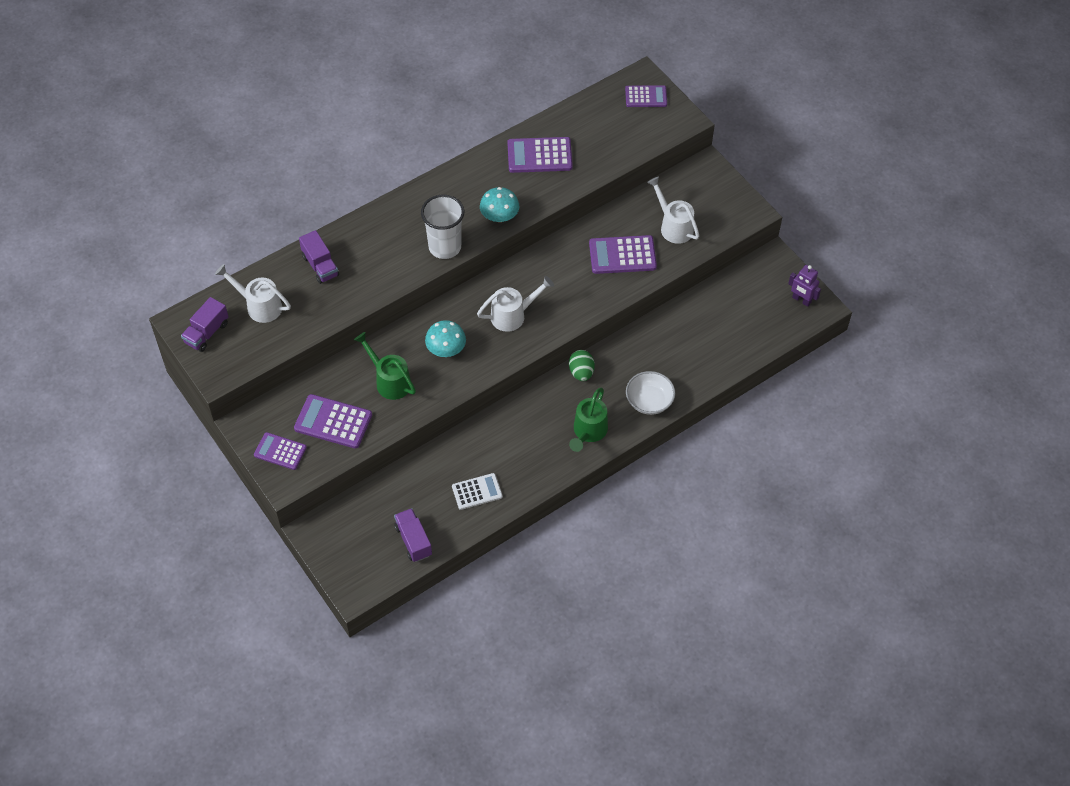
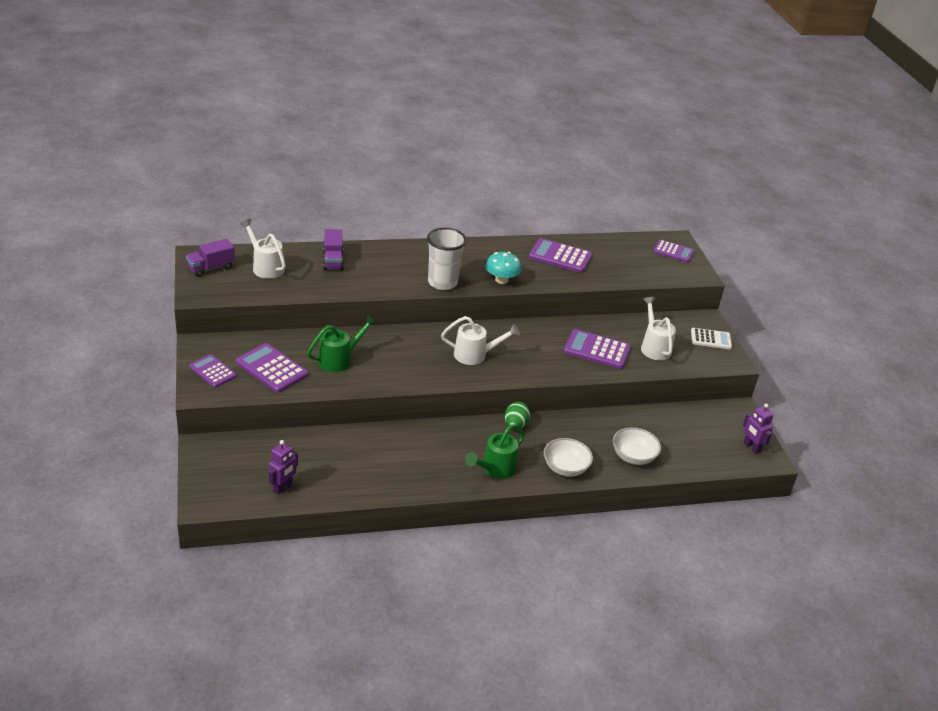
camera: 20 degrees right, 20 degrees down
green watering can [354,332,416,400] -> green watering can turned 75 degrees clockwise [307,315,377,372]
purple truck [394,508,432,562] -> purple robot [268,440,298,494]
turquoise mushroom [425,320,466,357] -> none
white calculator [452,473,503,510] -> white calculator moved to [691,328,732,349]
none -> white bowl [613,427,661,465]

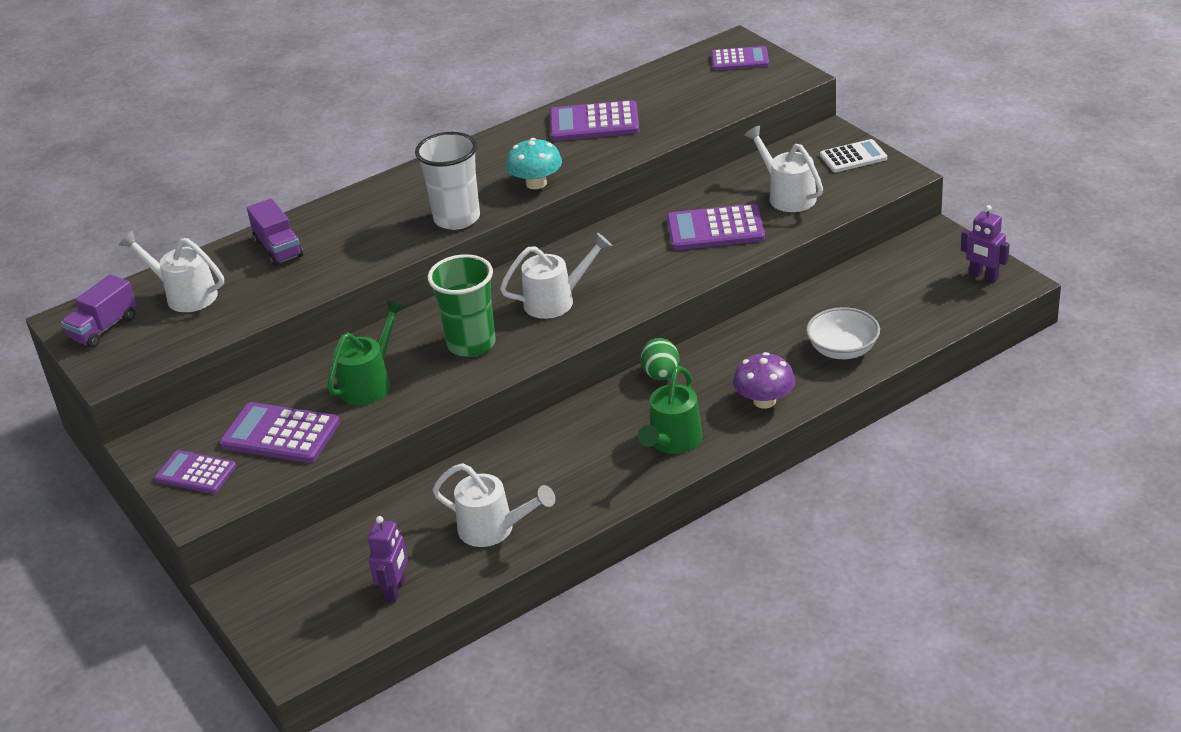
camera: 15 degrees left, 0 degrees up
white bowl [543,438,593,477] -> purple mushroom [733,352,795,409]
none -> green cup [428,254,496,357]
none -> white watering can [433,463,555,547]

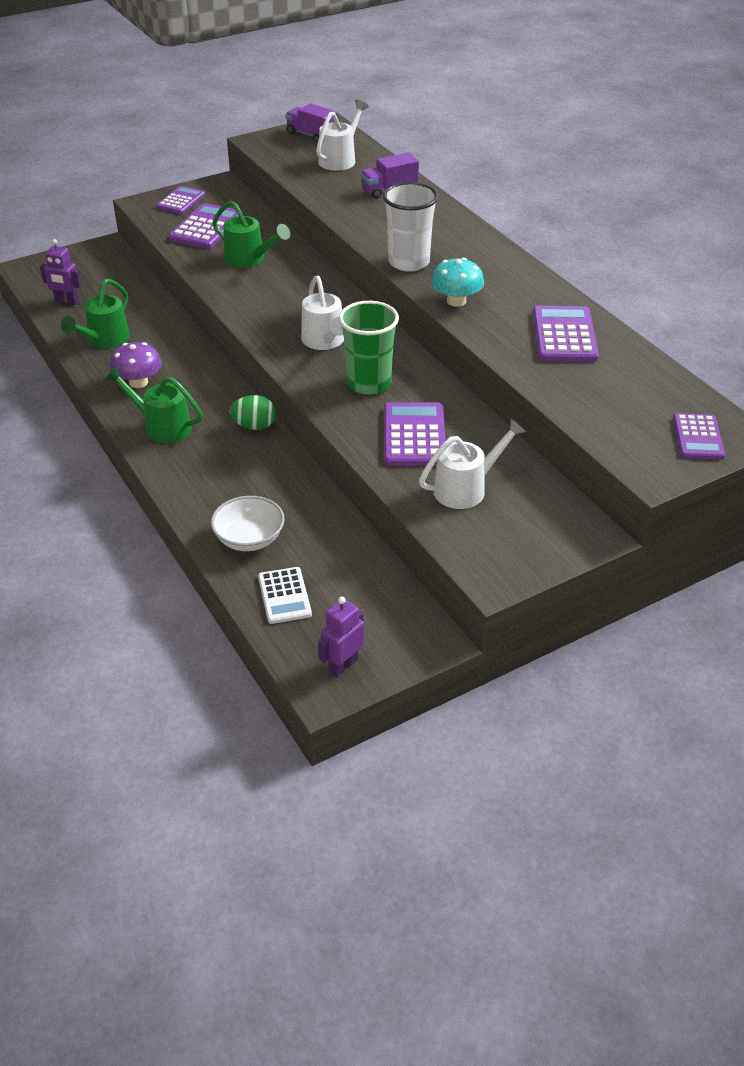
camera: 90 degrees right, 5 degrees up
green cup [428,254,496,357] -> green cup moved to [339,301,399,395]
white watering can [433,463,555,547] -> green watering can [61,279,130,348]
purple mushroom [733,352,795,409] -> purple mushroom moved to [110,342,162,388]
white calculator [820,139,887,172] -> white calculator moved to [258,567,312,624]

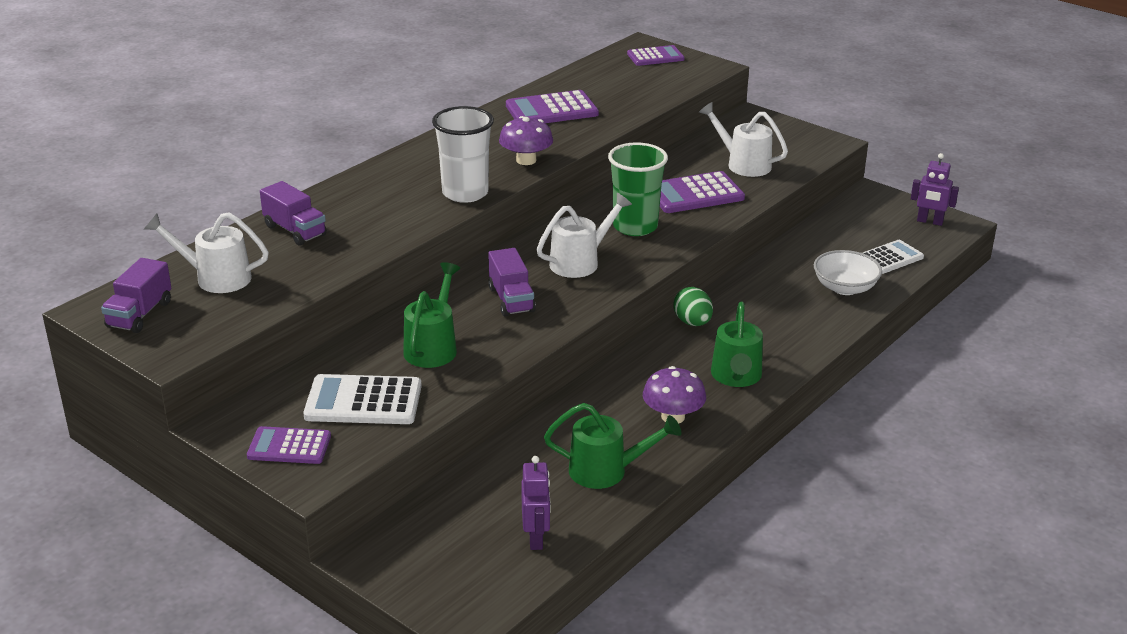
camera: 110 degrees left, 10 degrees down
purple calculator [168,203,243,249] -> white calculator [303,374,422,424]
turquoise mushroom [431,258,484,307] -> purple mushroom [499,116,553,165]
none -> purple truck [488,248,536,316]

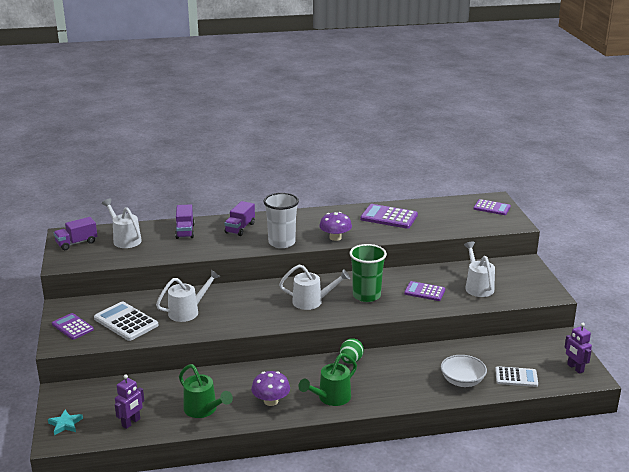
camera: 40 degrees right, 5 degrees down
green watering can [403,262,460,368] -> white watering can [156,270,220,322]
purple truck [488,248,536,316] -> purple truck moved to [224,201,255,236]
purple calculator [660,171,745,213] -> purple calculator [404,281,445,301], size x0.66
none -> turquoise star [48,410,83,435]

